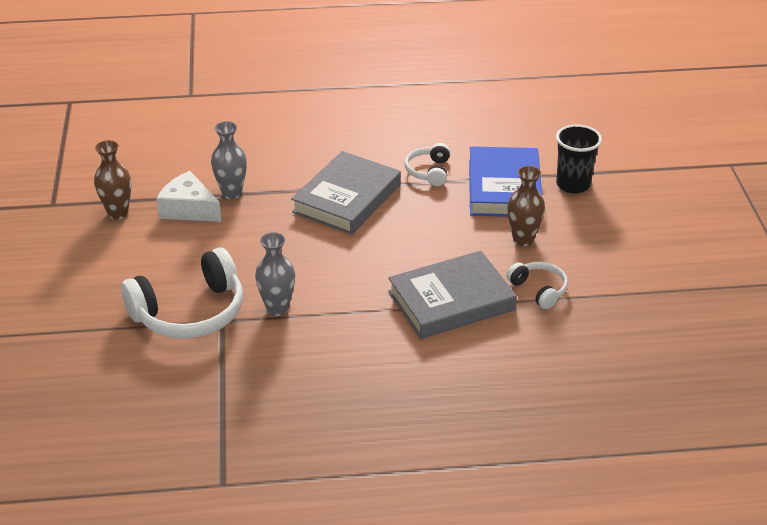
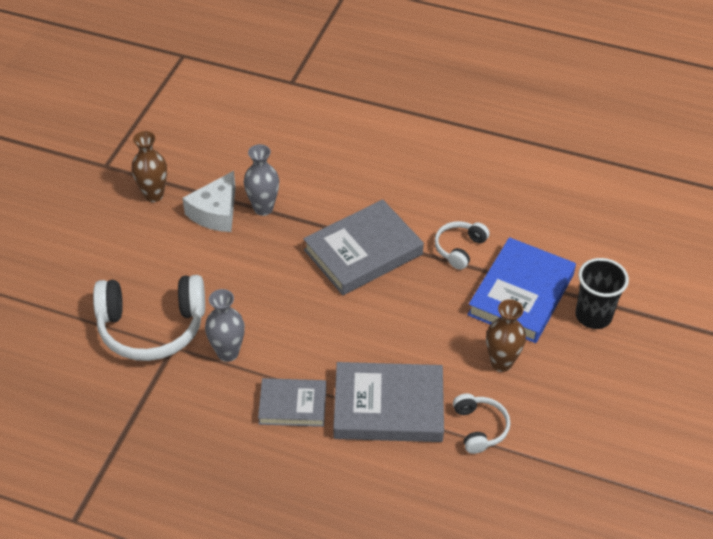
camera: 25 degrees right, 10 degrees up
white cheese [156,171,221,222] -> white cheese turned 120 degrees counterclockwise [183,171,236,232]
none -> grey book [258,378,326,427]

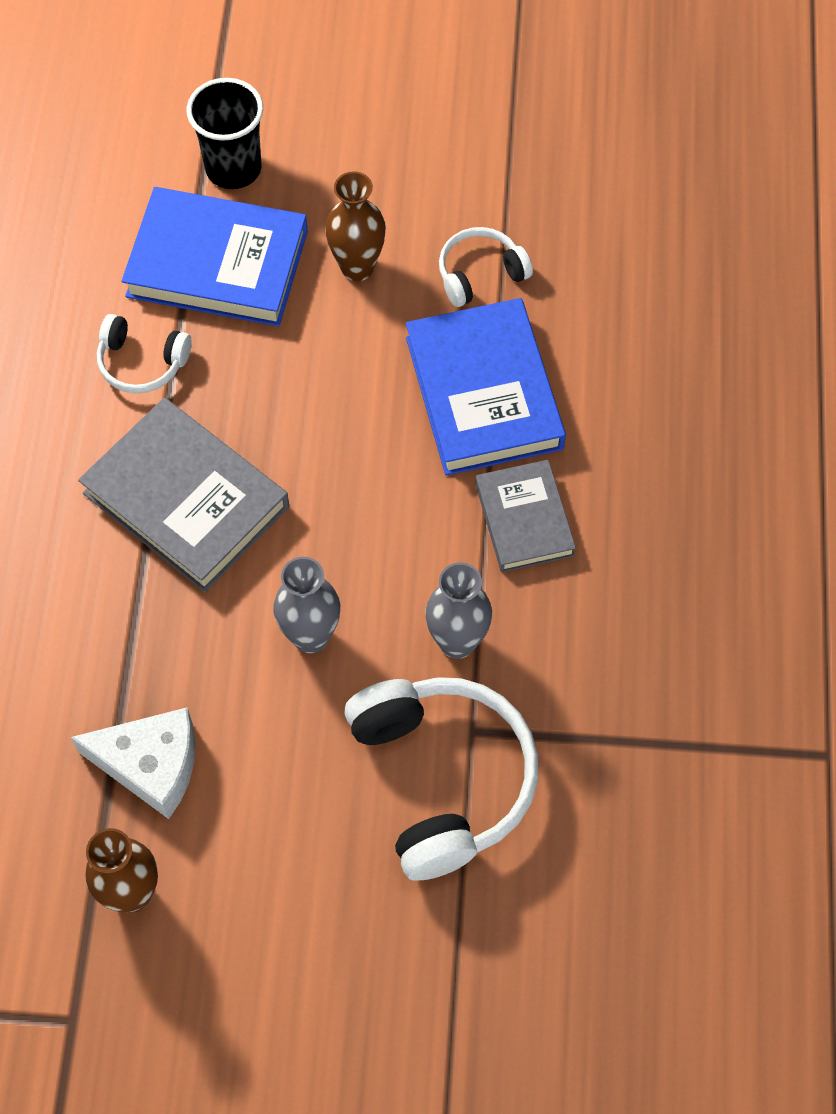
camera: 105 degrees left, 15 degrees up
grey vase [244,144,279,216] -> grey vase moved to [273,557,340,653]
grey book [333,362,444,442] -> blue book [406,298,566,476]

